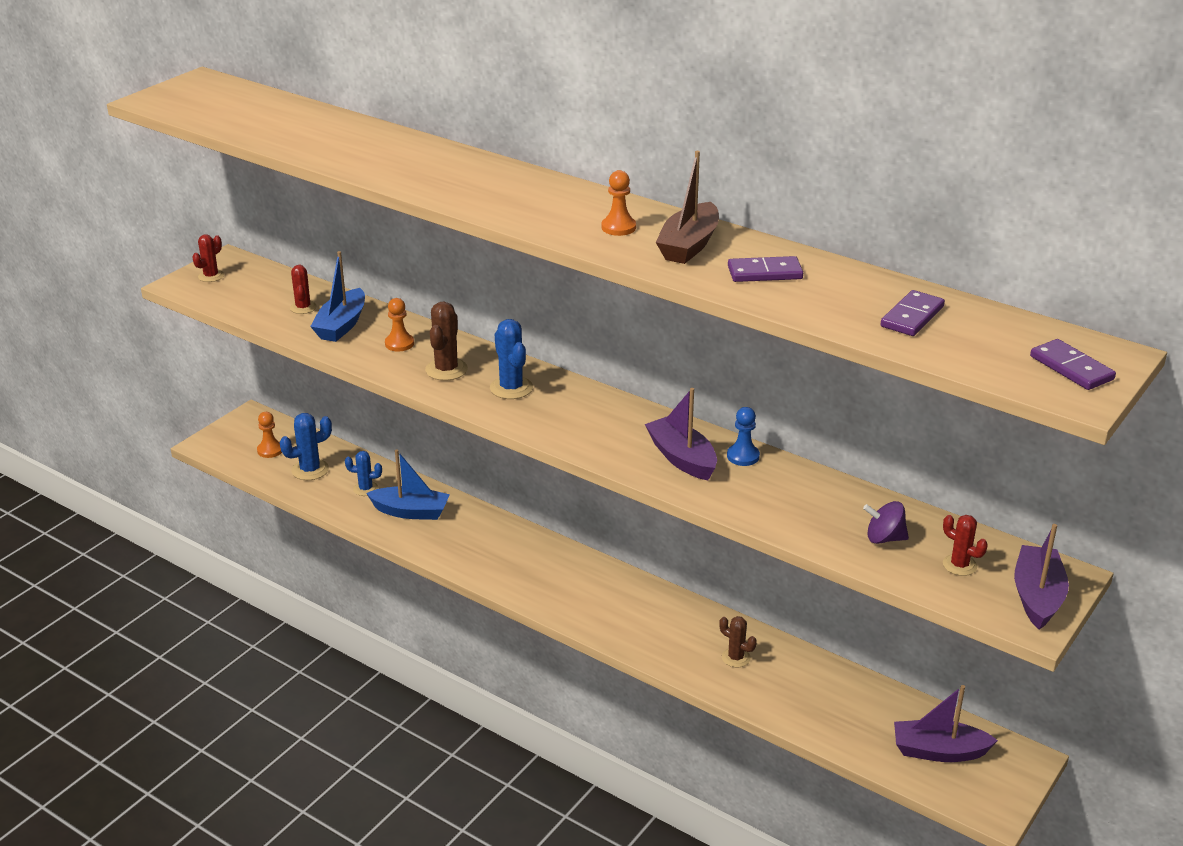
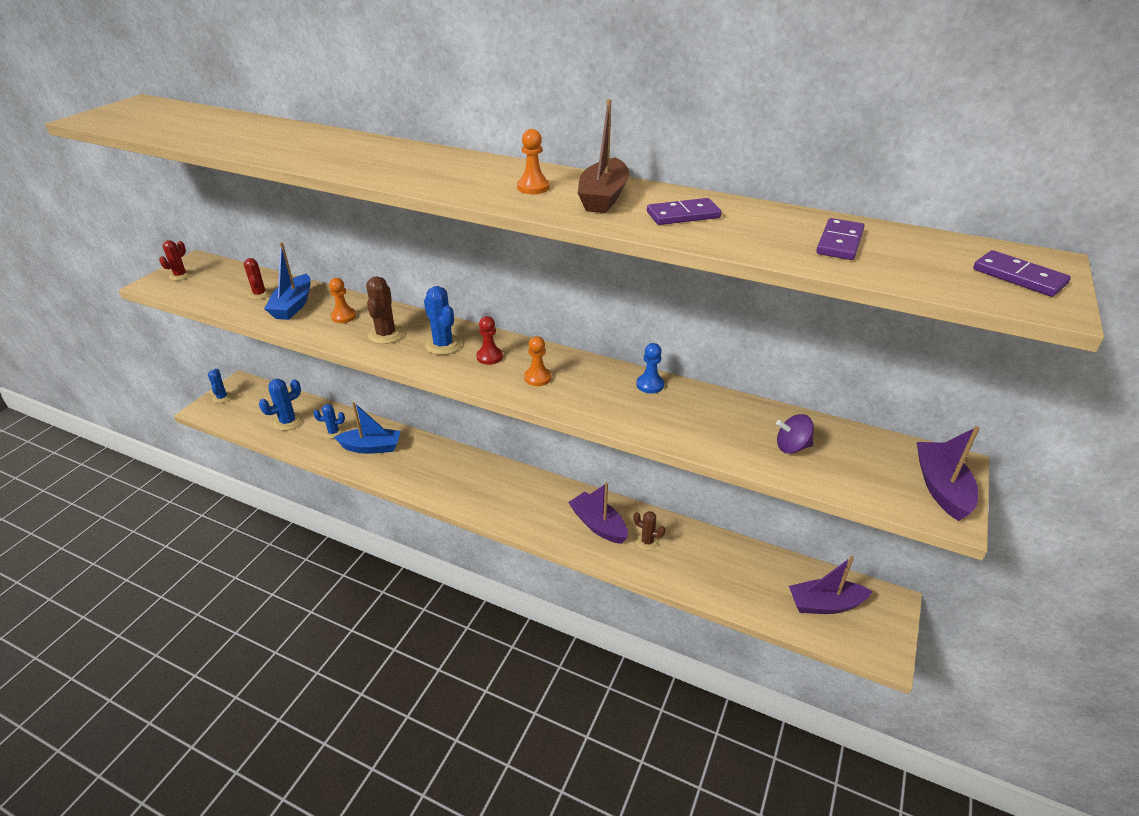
camera: 10 degrees left, 5 degrees up
orange pawn [257,412,282,458] -> orange pawn moved to [524,336,551,386]
purple boat [645,388,717,480] -> purple boat moved to [568,482,628,544]
red cactus [943,515,988,576] -> none
none -> blue cactus [208,368,232,403]
none -> red pawn [476,316,503,365]

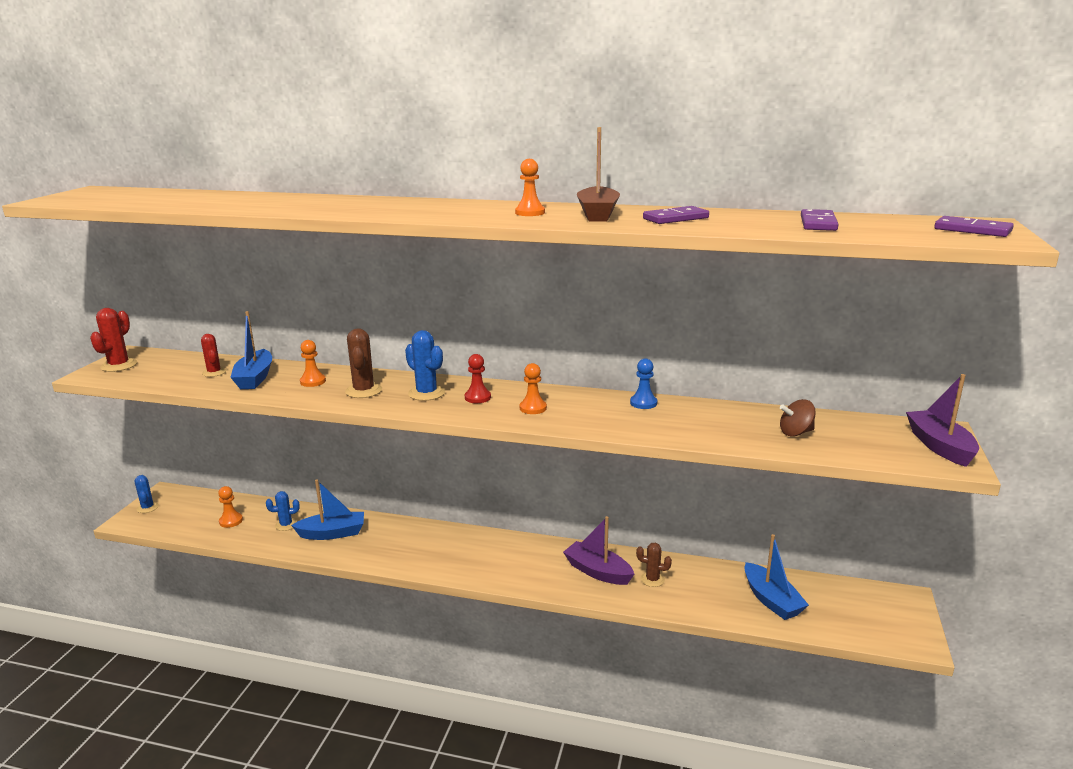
camera: 10 degrees left, 15 degrees down
red cactus [159,240,192,280] -> red cactus [90,308,137,372], size x1.50
blue cactus [259,379,303,431] -> orange pawn [218,486,243,528]
purple spinning top [776,414,814,454] -> brown spinning top [780,399,816,436]
purple boat [789,556,873,614] -> none
none -> blue boat [744,534,809,620]

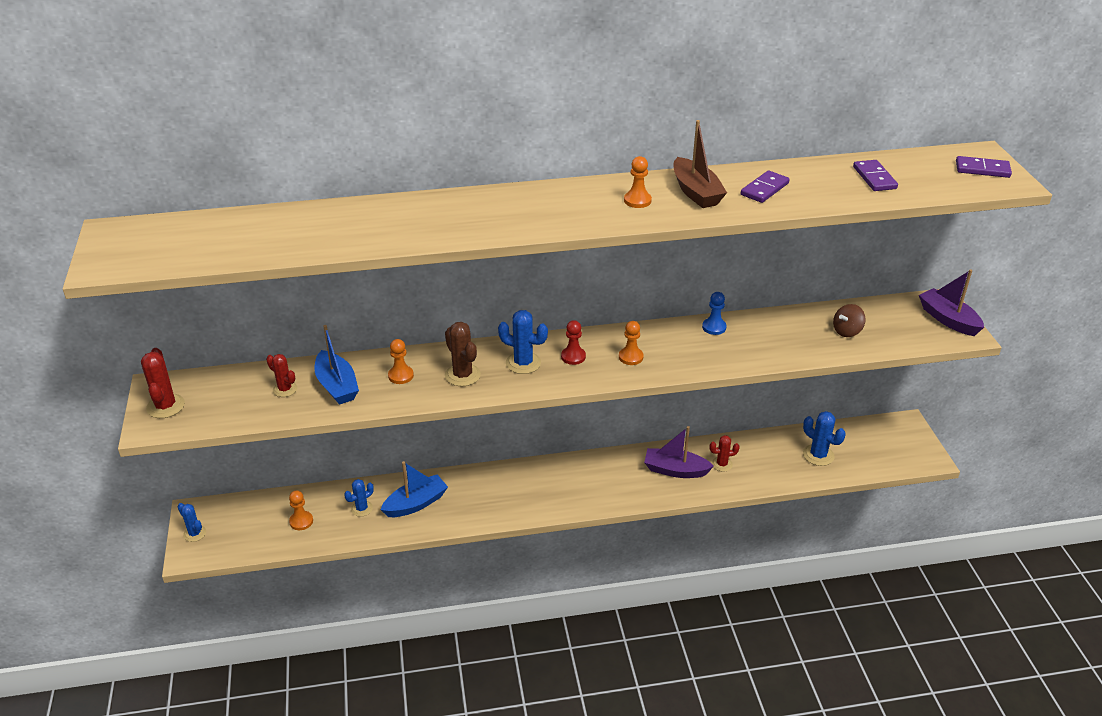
camera: 25 degrees left, 15 degrees up
brown cactus [636,543,672,587] -> red cactus [710,435,740,471]
blue boat [744,534,809,620] -> blue cactus [803,411,846,466]

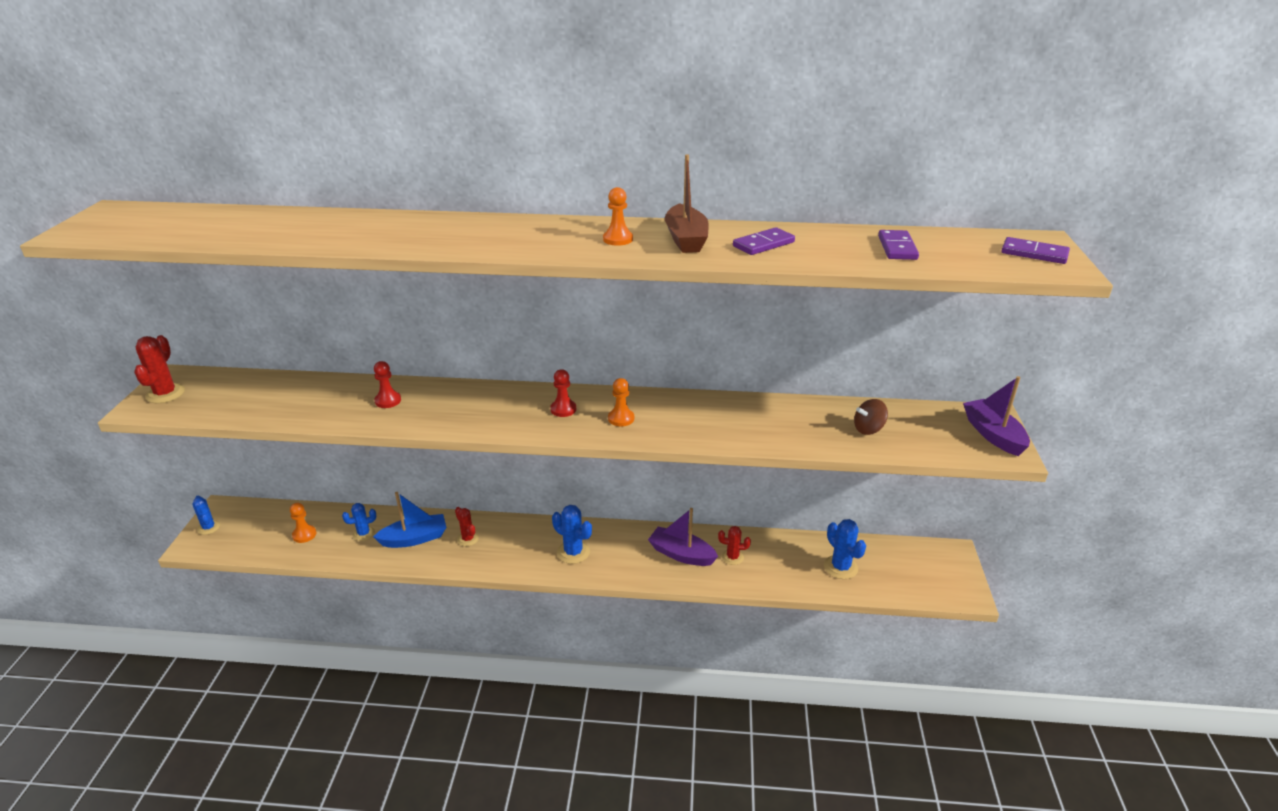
camera: 15 degrees right, 5 degrees down
red cactus [266,354,297,397] -> red cactus moved to [455,507,479,546]
blue boat [314,325,359,405] -> none
orange pawn [388,339,414,384] -> red pawn [374,361,401,408]
brown cactus [445,322,481,386] -> none
blue cactus [498,310,548,374] -> blue cactus moved to [552,505,592,564]
blue pawn [702,292,727,335] -> none

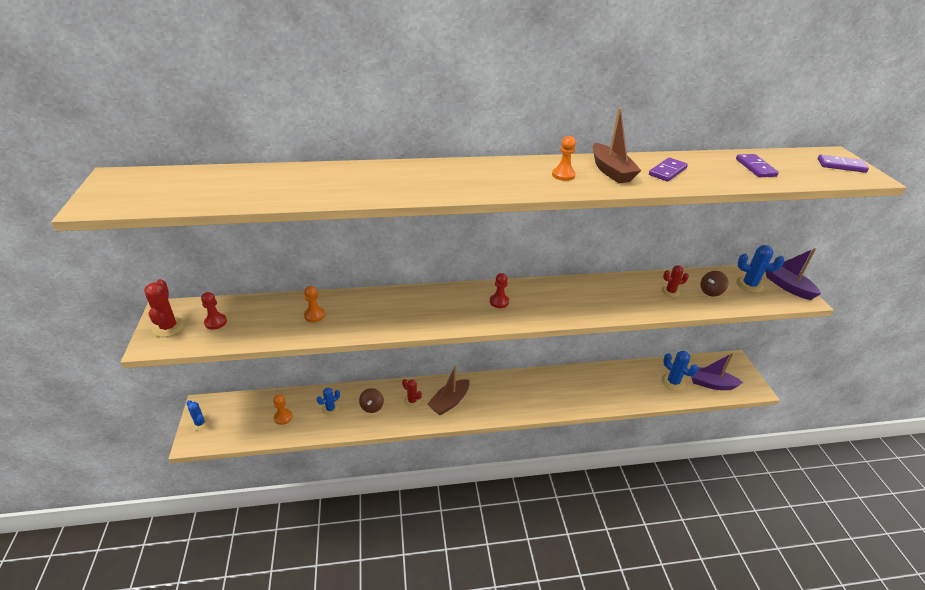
camera: 15 degrees left, 5 degrees up
blue boat [373,492,447,548] -> brown spinning top [359,388,384,413]
red pawn [374,361,401,408] -> red pawn moved to [201,292,227,329]
blue cactus [552,505,592,564] -> blue cactus moved to [736,245,784,293]
orange pawn [608,378,634,426] -> orange pawn moved to [304,286,325,322]
purple boat [648,508,718,566] -> purple boat moved to [691,353,743,390]
red cactus [718,526,751,565] -> red cactus moved to [662,265,689,297]
none -> brown boat [427,366,469,416]

